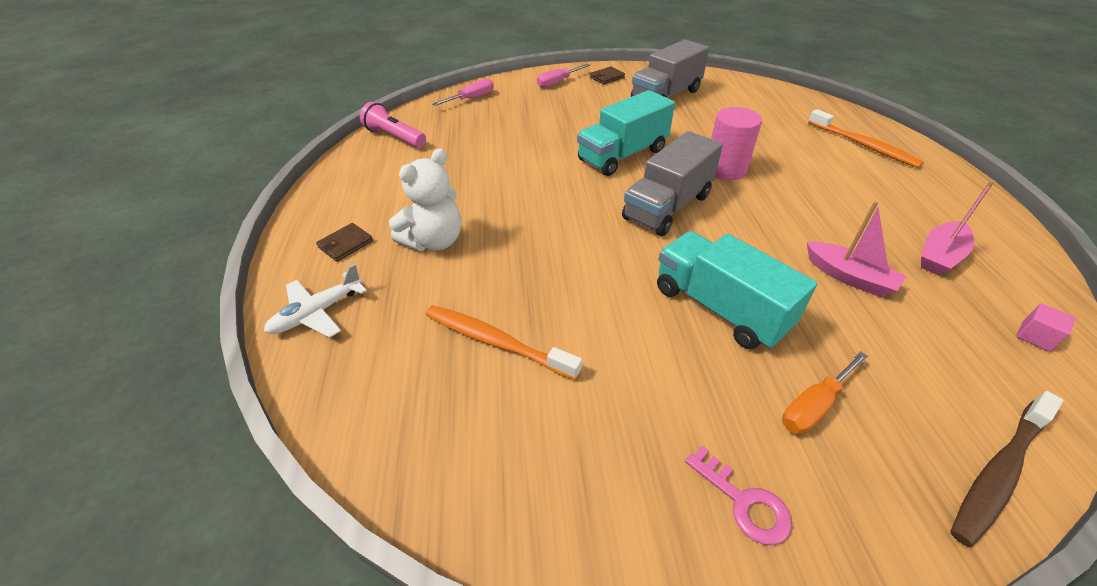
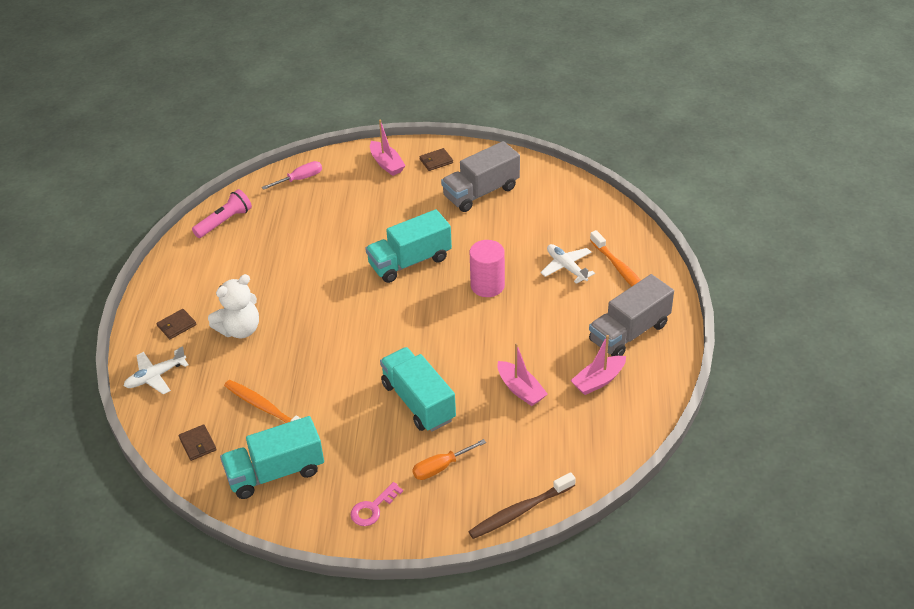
camera: 10 degrees right, 0 degrees up
pink flashlight [360,102,426,148] -> pink flashlight turned 90 degrees clockwise [192,189,252,238]
pink screwdriver [537,64,590,88] -> pink boat [370,120,406,176]
grey truck [622,131,723,236] -> grey truck moved to [589,274,674,356]
pink key [685,445,792,545] -> pink key turned 75 degrees clockwise [351,482,403,526]
pink cube [1016,303,1076,352] -> none
none -> brown wallet [179,424,217,461]
none -> turquoise truck [220,416,324,499]
none -> white plane [540,244,595,284]

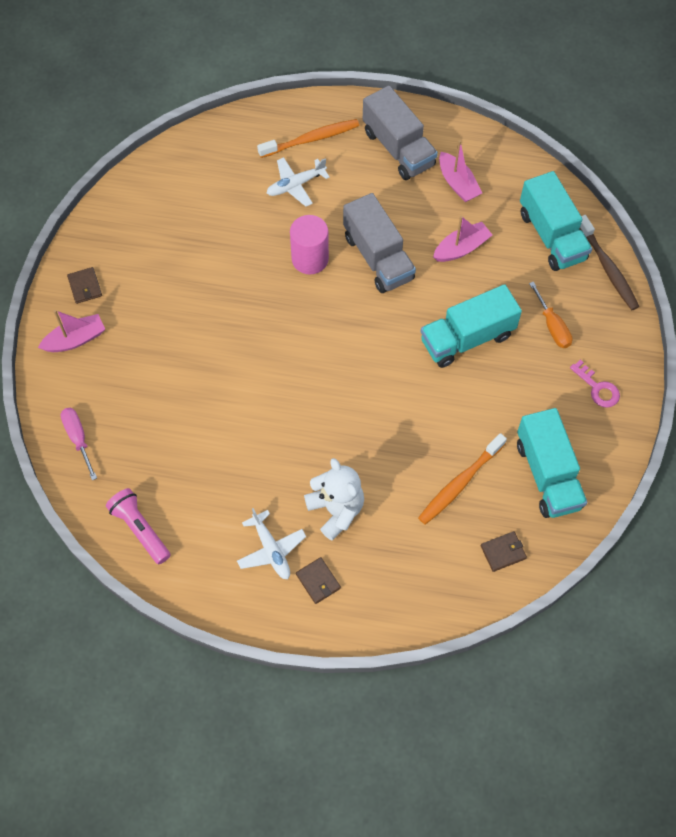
camera: 85 degrees left, 20 degrees up
white plane [124,346,189,394] -> white plane moved to [237,508,306,579]
turquoise truck [365,209,452,283] -> turquoise truck moved to [520,171,592,271]
grey truck [441,141,520,212] -> grey truck moved to [343,193,416,293]

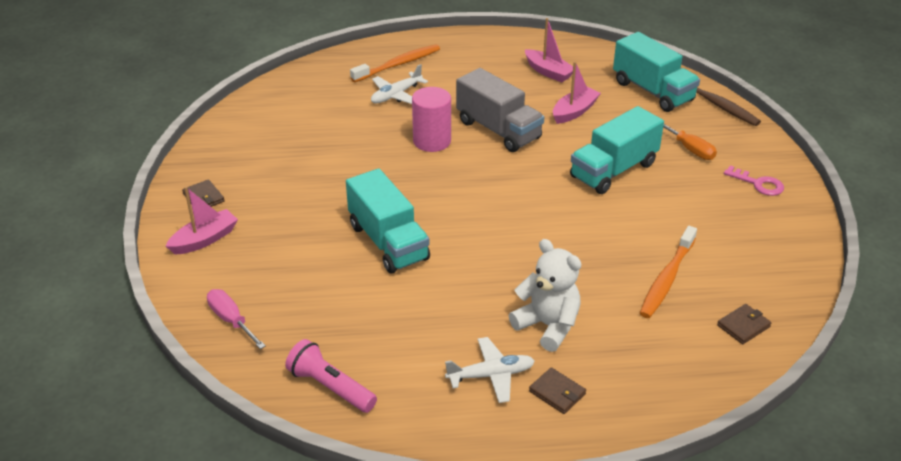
camera: 15 degrees left, 25 degrees down
white plane [237,508,306,579] -> white plane turned 60 degrees counterclockwise [445,337,535,403]
grey truck [363,86,438,180] -> none
turquoise truck [517,408,587,518] -> turquoise truck moved to [346,169,430,273]

